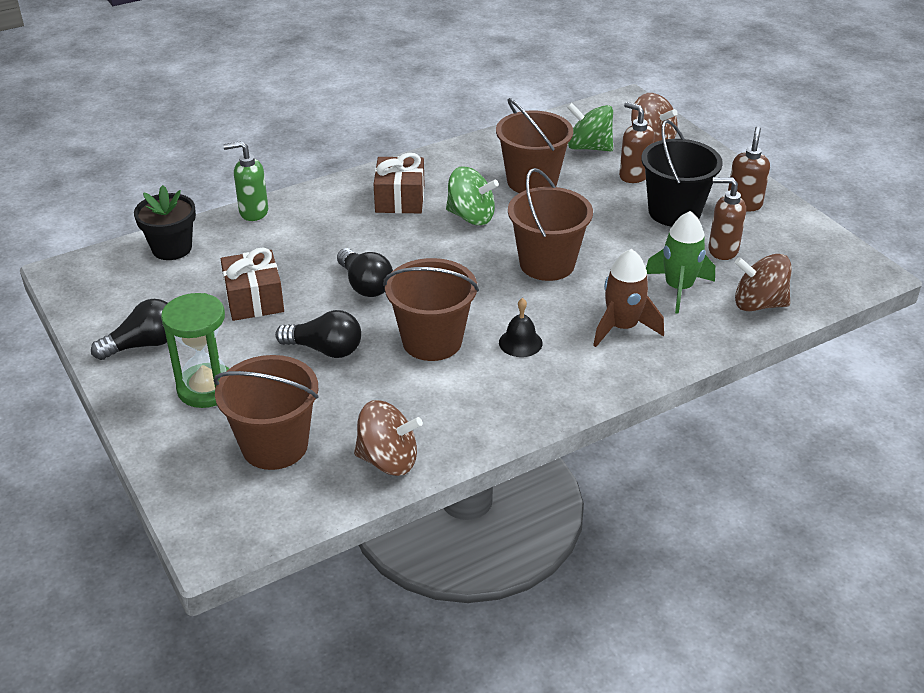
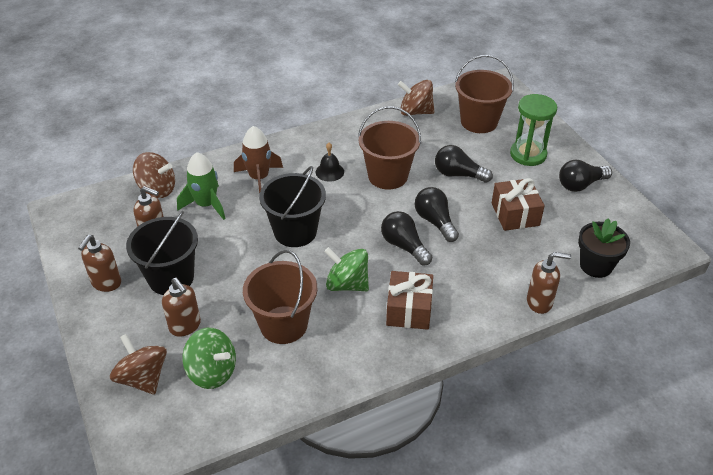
camera: 175 degrees left, 5 degrees up
green soap dispenser [223,141,268,221] -> brown soap dispenser [527,252,571,314]
brown bucket [508,168,593,281] -> black bucket [259,166,326,247]
none -> black light bulb [381,211,432,266]

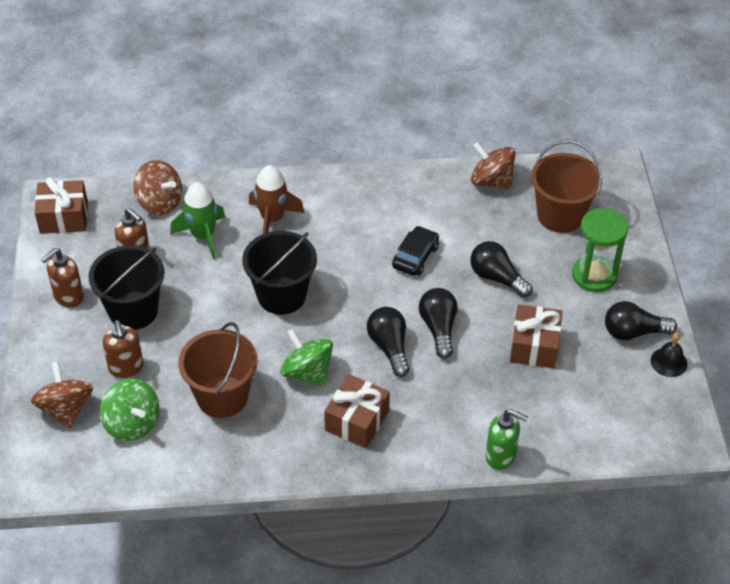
camera: 20 degrees right, 5 degrees up
black bell [316,143,344,182] -> black bell moved to [651,333,687,377]
brown bucket [358,106,421,190] -> black car [392,226,439,276]
brown soap dispenser [527,252,571,314] -> green soap dispenser [486,409,528,470]
black flower pot [578,218,630,278] -> none
none -> brown gift [35,177,88,234]

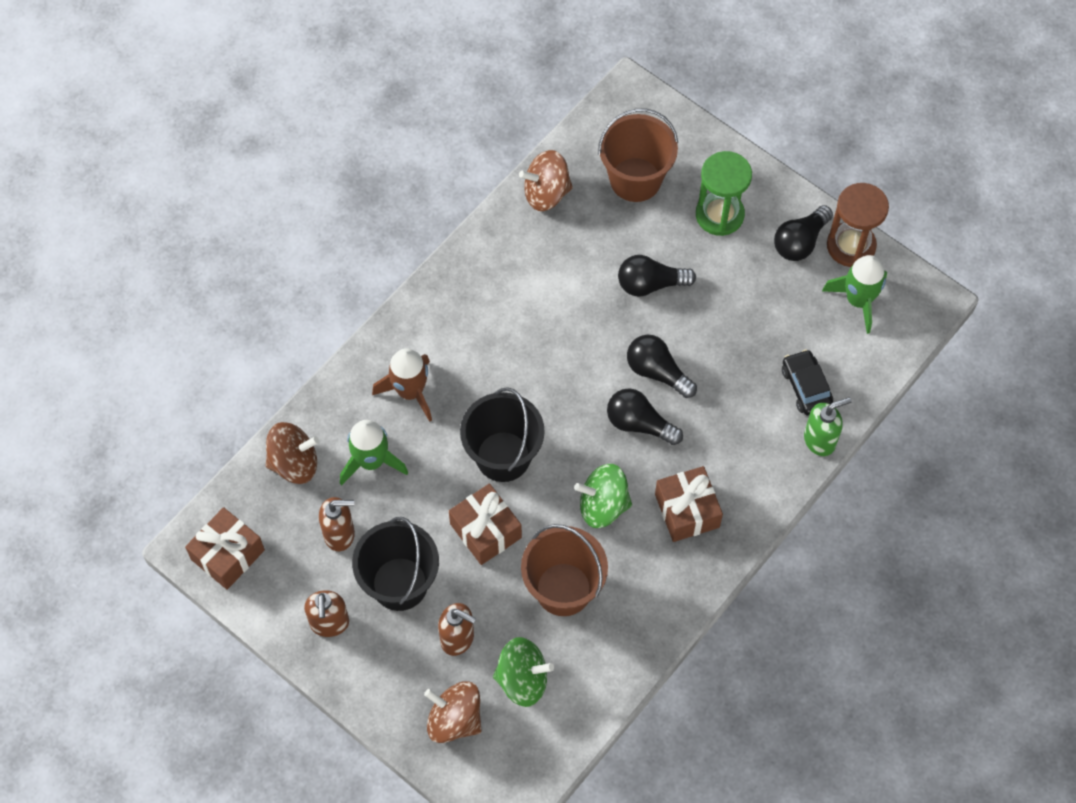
camera: 45 degrees left, 15 degrees up
black car [392,226,439,276] -> black car moved to [782,349,833,416]
brown gift [510,304,562,368] -> brown gift moved to [449,484,522,565]
black bell [651,333,687,377] -> brown hourglass [827,183,889,267]
none -> green rocket [822,255,887,334]

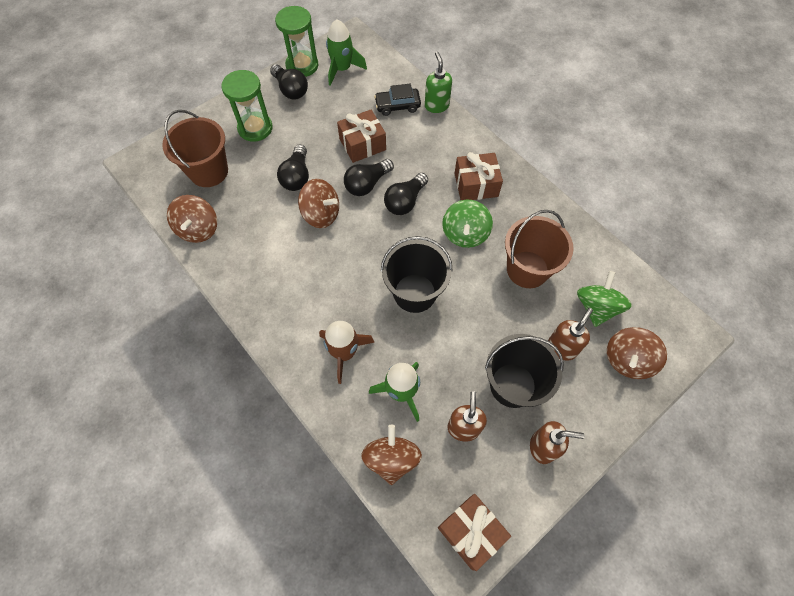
camera: 80 degrees left, 0 degrees up
brown gift [449,484,522,565] -> brown gift moved to [337,109,386,163]
brown hourglass [827,183,889,267] -> green hourglass [275,6,318,77]
none -> brown spinning top [298,179,339,228]

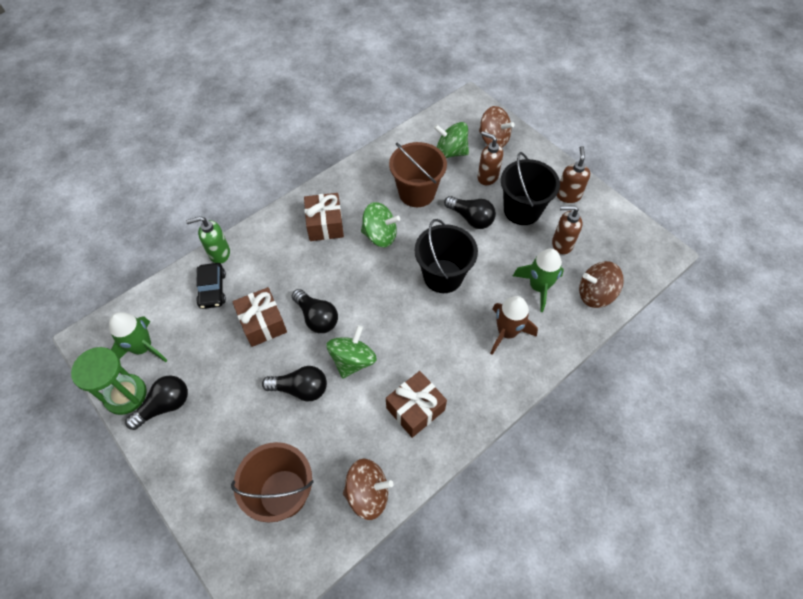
camera: 90 degrees left, 5 degrees down
green hourglass [221,70,273,142] -> none
brown spinning top [298,179,339,228] -> green spinning top [326,325,377,379]
black light bulb [384,173,428,215] -> black light bulb moved to [444,196,496,229]
brown gift [438,494,511,571] -> brown gift moved to [386,371,447,438]

